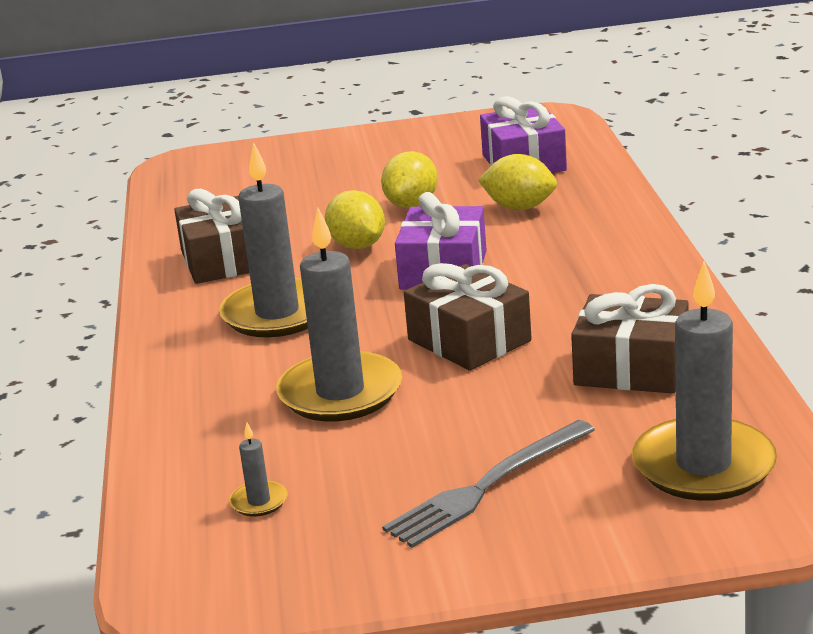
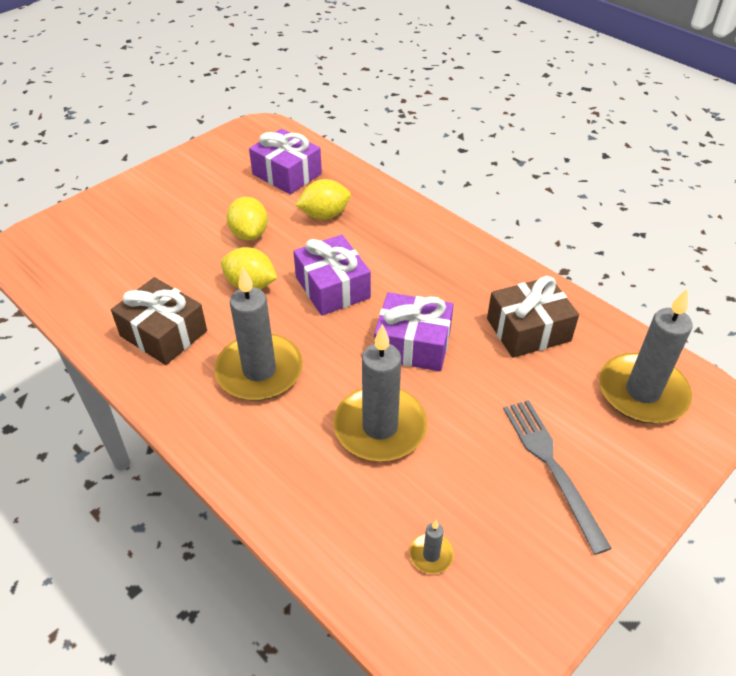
camera: 40 degrees left, 20 degrees up
grey fork [382,420,595,548] -> grey fork turned 150 degrees clockwise [503,400,612,555]
brown gift [404,263,532,371] -> purple gift [374,292,454,371]

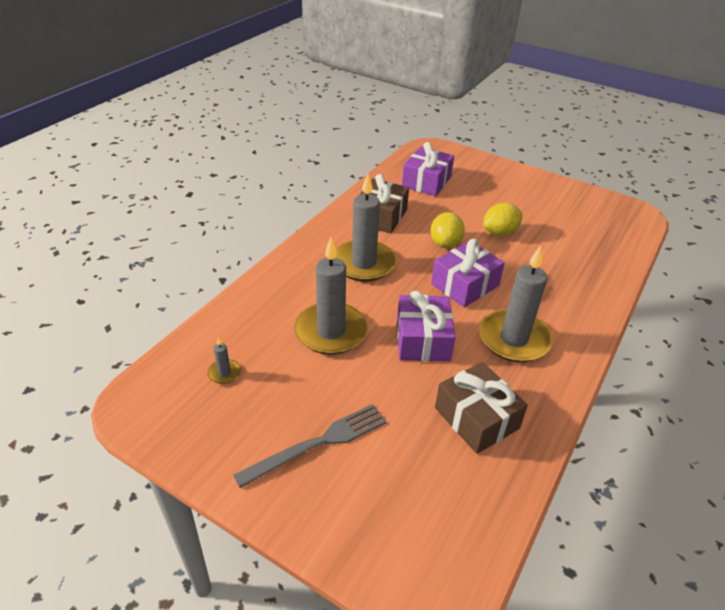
camera: 75 degrees right, 5 degrees down
purple gift [249,129,322,194] -> purple gift moved to [402,142,454,196]
yellow lemon [296,179,351,220] -> none
grey candle [599,288,693,424] -> grey candle moved to [479,245,553,362]

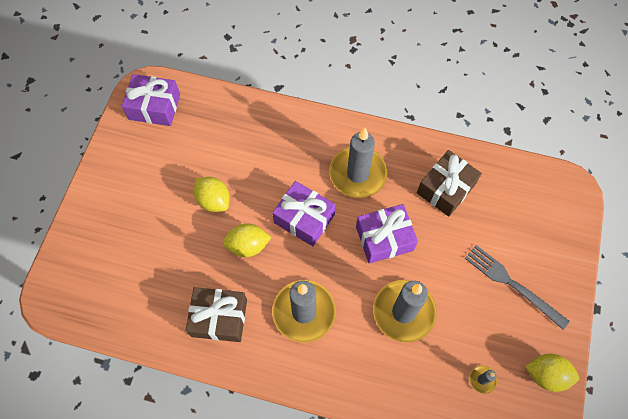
camera: 105 degrees left, 25 degrees up
purple gift [402,142,454,196] -> purple gift moved to [122,74,180,126]
none -> yellow lemon [525,354,579,392]

